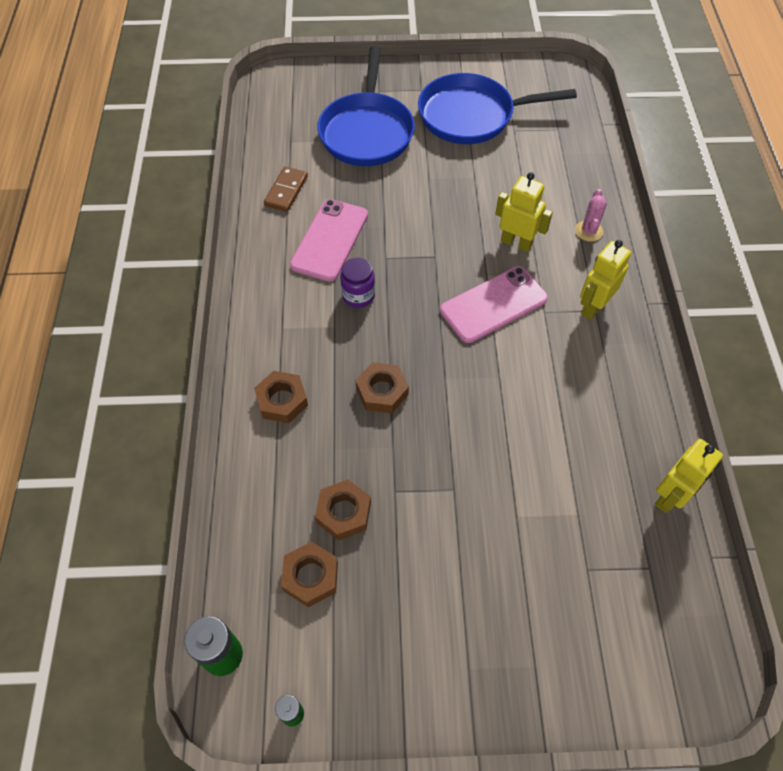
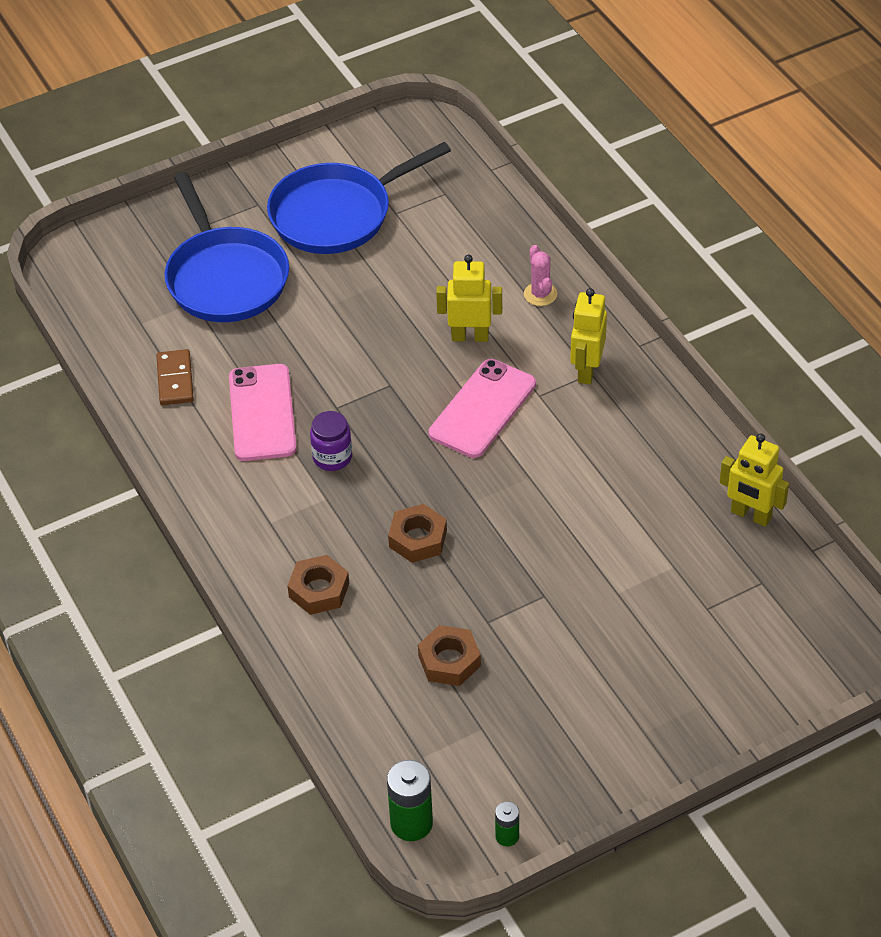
camera: 25 degrees left, 10 degrees down
brown nut [281,542,338,607] -> none
yellow robot [655,439,723,513] -> yellow robot turned 105 degrees clockwise [720,433,789,527]

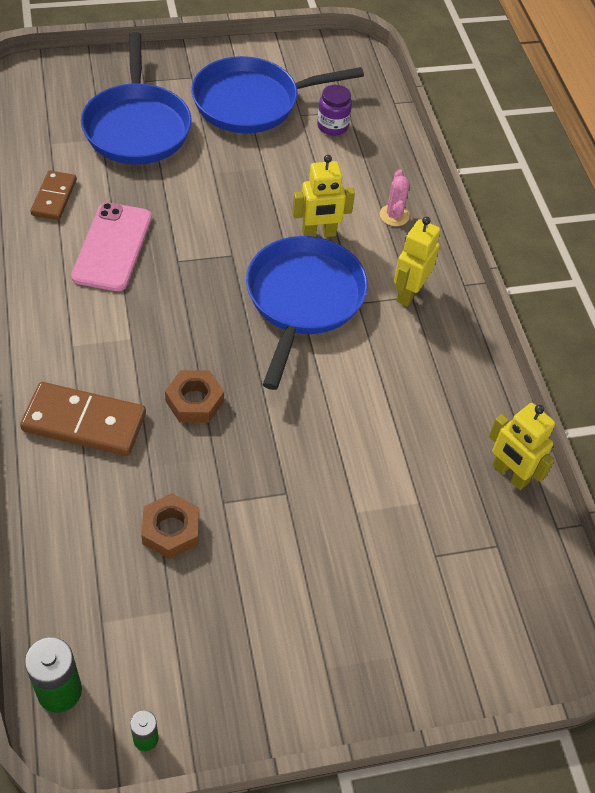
camera: 10 degrees right, 5 degrees up
brown nut [288,555,349,615] -> brown domino [20,382,146,456]
purple jar [310,411,352,471] -> purple jar moved to [317,85,352,136]
pink phone [429,359,536,458] -> blue pan [246,236,368,390]
yellow robot [436,255,502,342] -> yellow robot turned 150 degrees clockwise [292,155,355,237]

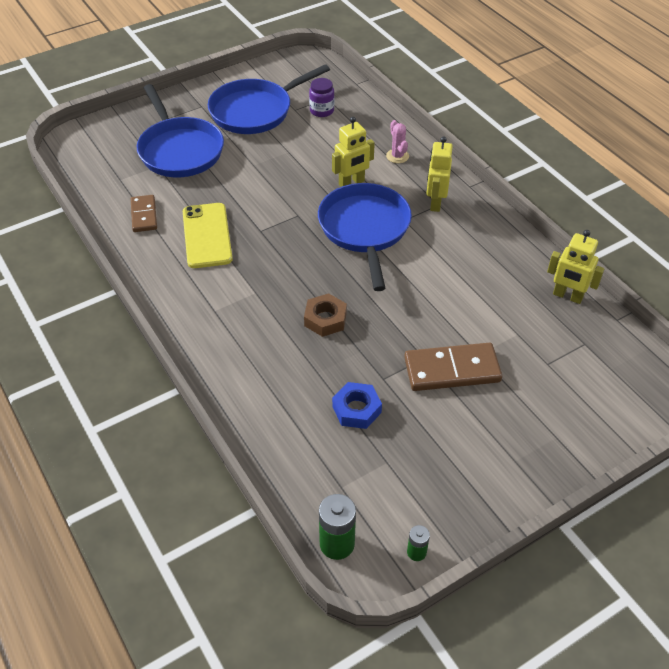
camera: 15 degrees left, 5 degrees down
brown domino [20,382,146,456] -> brown domino moved to [404,343,502,391]
pink phone [71,202,152,291] -> yellow phone [183,203,233,268]
brown nut [141,493,199,559] -> blue nut [332,382,382,429]

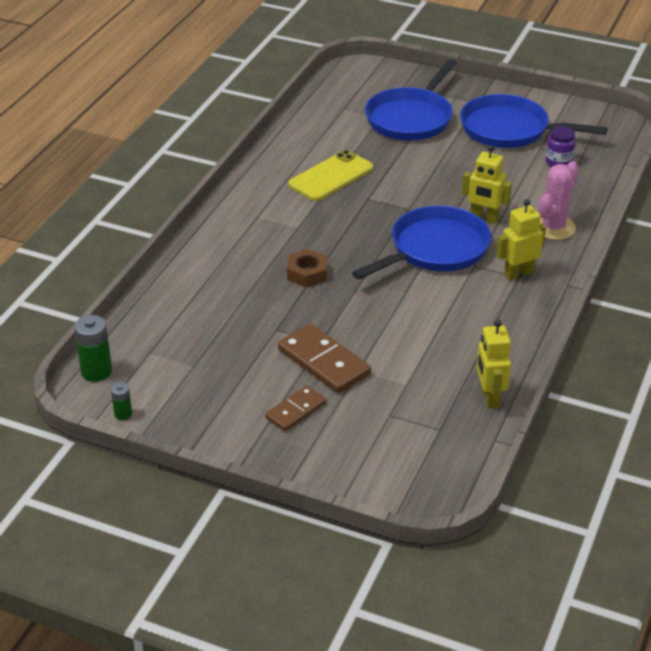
camera: 55 degrees right, 10 degrees down
brown domino [131,195,157,232] -> brown domino moved to [265,386,326,431]
blue nut [332,382,382,429] -> none
pink cactus [386,120,409,163] -> pink cactus [539,161,579,240], size x1.69

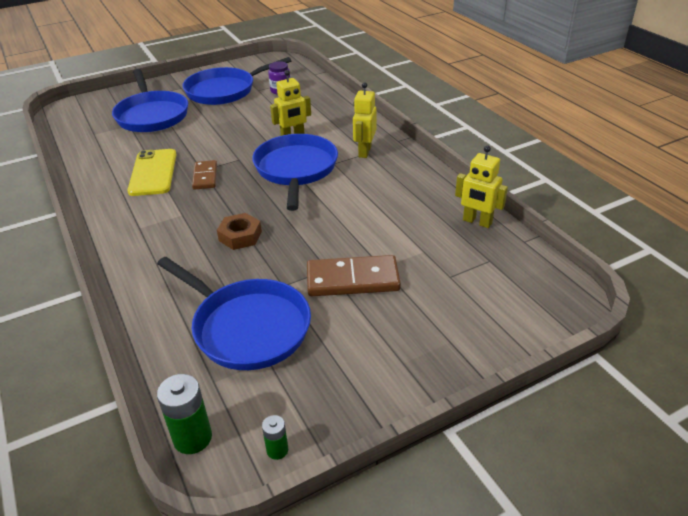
camera: 50 degrees left, 0 degrees up
brown domino [265,386,326,431] -> brown domino moved to [192,160,217,190]
pink cactus [539,161,579,240] -> none
none -> blue pan [157,257,311,370]

